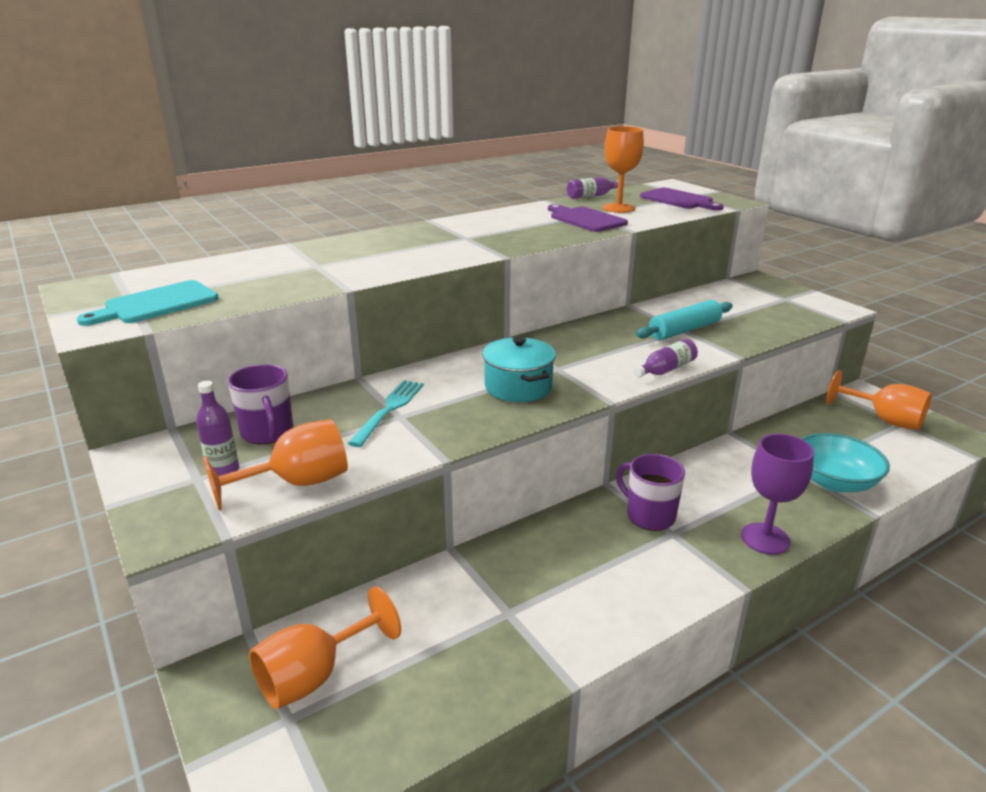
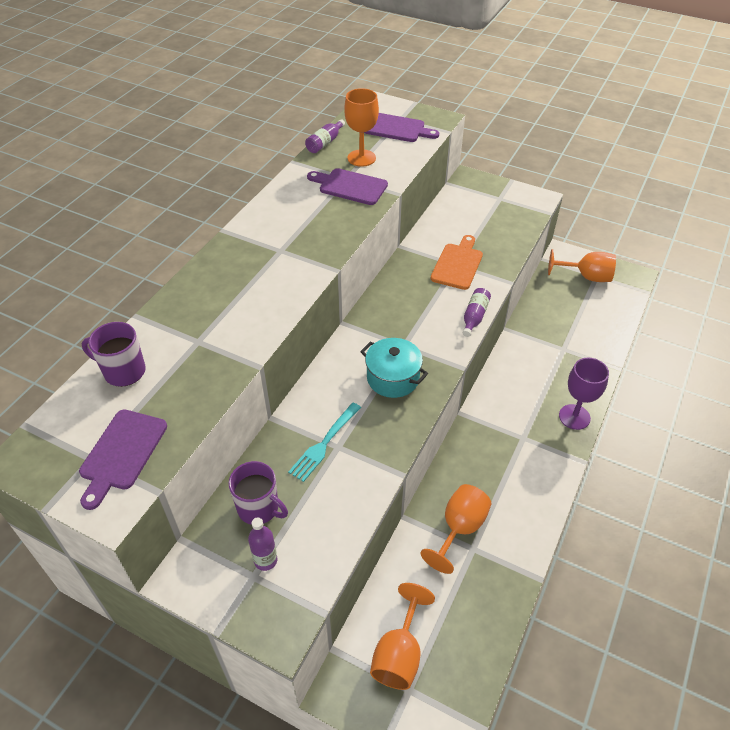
camera: 30 degrees left, 20 degrees up
turquoise cutting board [77,280,219,326] -> purple cutting board [79,410,167,510]
orange goblet [203,419,348,511] -> orange goblet moved to [421,484,492,574]
turquoise fork [348,380,424,447] -> turquoise fork turned 135 degrees counterclockwise [288,403,361,482]
purple mug [616,454,685,531] -> purple mug moved to [82,322,146,387]
turquoise rolling pin [636,300,732,340] -> orange cutting board [431,235,483,290]
turquoise bowl [801,433,890,492] -> none

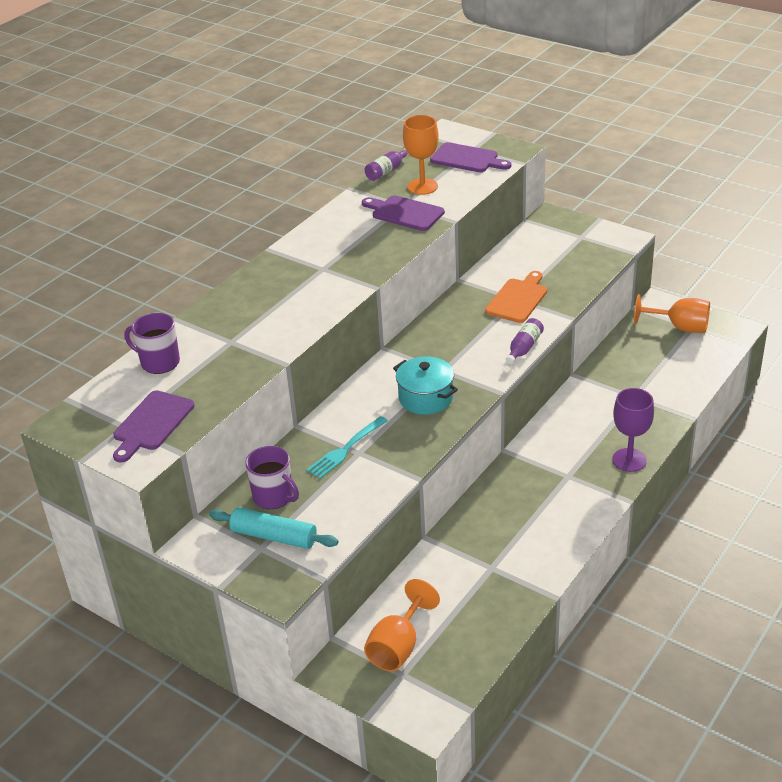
camera: 10 degrees right, 10 degrees down
purple bottle [248,517,278,571] -> turquoise rolling pin [209,507,338,549]
orange goblet [421,484,492,574] -> none

